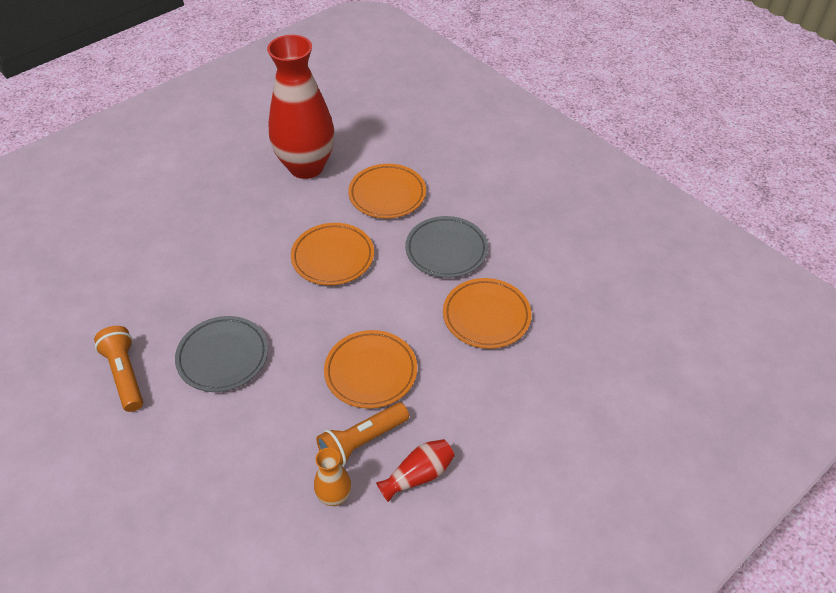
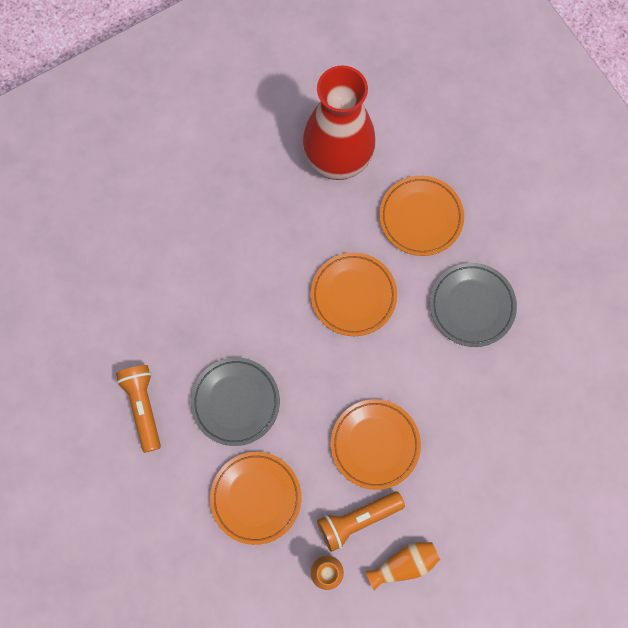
camera: 10 degrees right, 25 degrees up
red vase [376,439,455,502] -> orange vase [366,542,440,590]
orange plate [443,278,532,349] -> orange plate moved to [210,452,301,545]

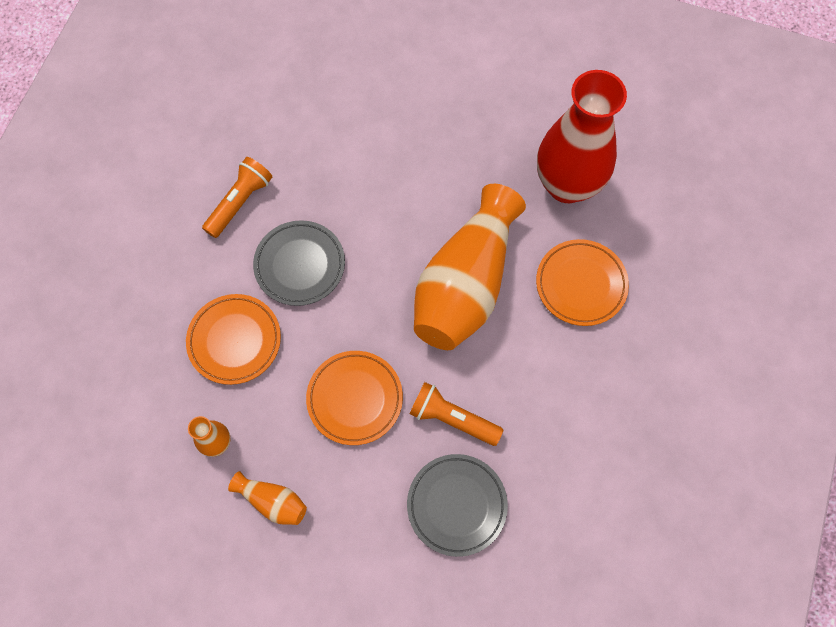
camera: 50 degrees right, 5 degrees down
orange plate [311,252,397,336] -> orange vase [414,184,526,350]
orange flashlight [317,492,405,552] -> orange flashlight moved to [409,382,503,446]
grey plate [430,263,517,347] -> grey plate moved to [407,454,508,557]

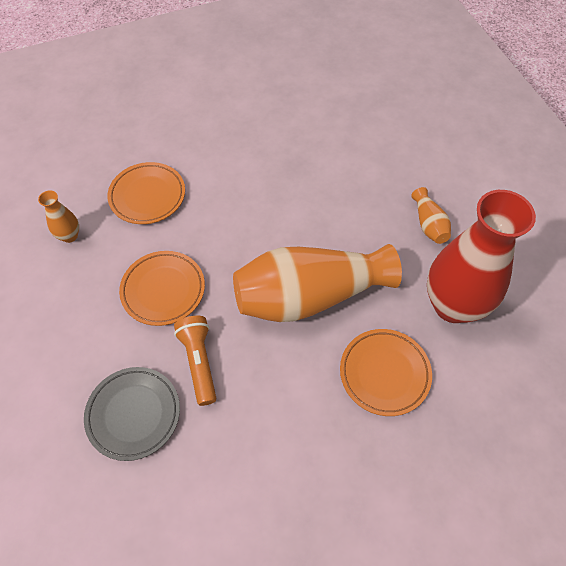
camera: 50 degrees right, 10 degrees down
orange flashlight [202,157,272,238] -> none
orange vase [228,471,307,525] -> orange vase moved to [411,187,451,244]
grey plate [253,220,345,306] -> none

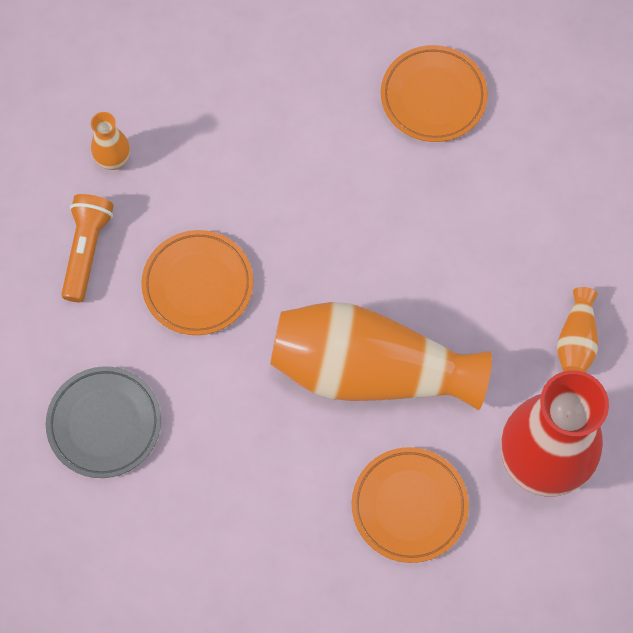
camera: 25 degrees right, 10 degrees up
orange plate [107,162,185,224] -> orange plate moved to [381,45,488,142]
orange flashlight [174,316,216,406] -> orange flashlight moved to [61,194,114,302]

